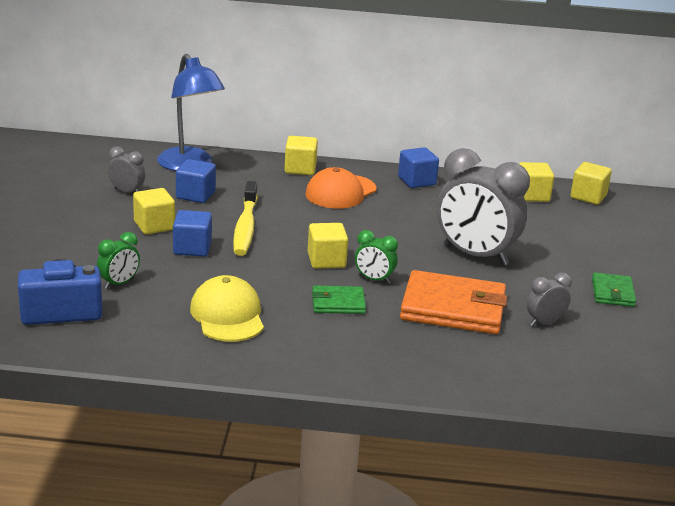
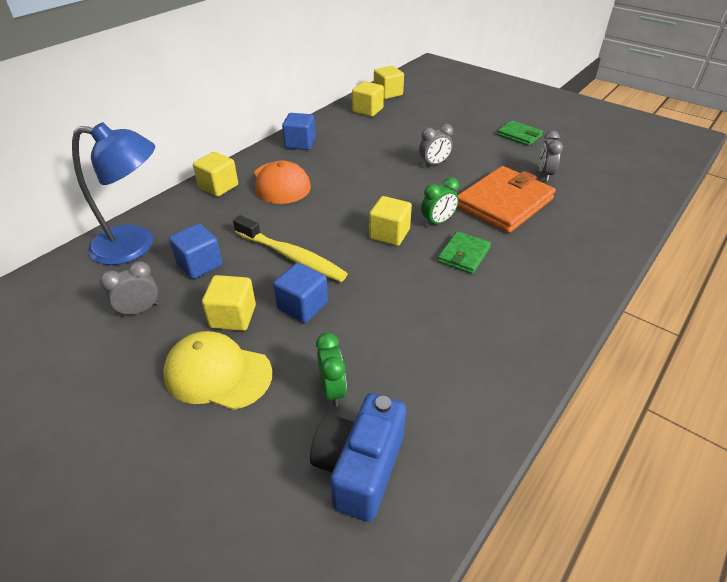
camera: 55 degrees left, 15 degrees up
yellow cap [190,275,264,342] -> yellow cap moved to [163,331,272,410]
grey clock [437,148,530,266] -> grey clock [419,124,453,167], size x0.46

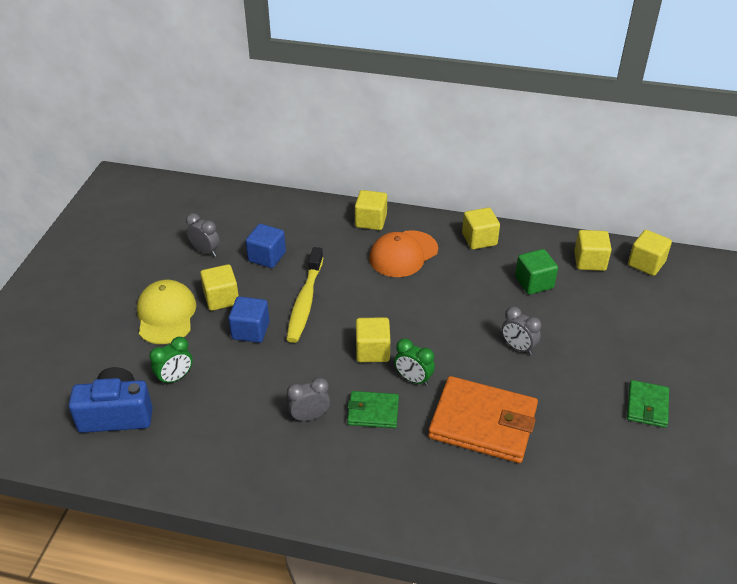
camera: 65 degrees right, 0 degrees up
blue lamp [72,122,155,265] -> none
blue cube [282,113,316,150] -> yellow cube [462,207,500,250]
grey clock [539,131,563,181] -> grey clock moved to [287,377,330,422]
none -> green cube [515,249,558,294]

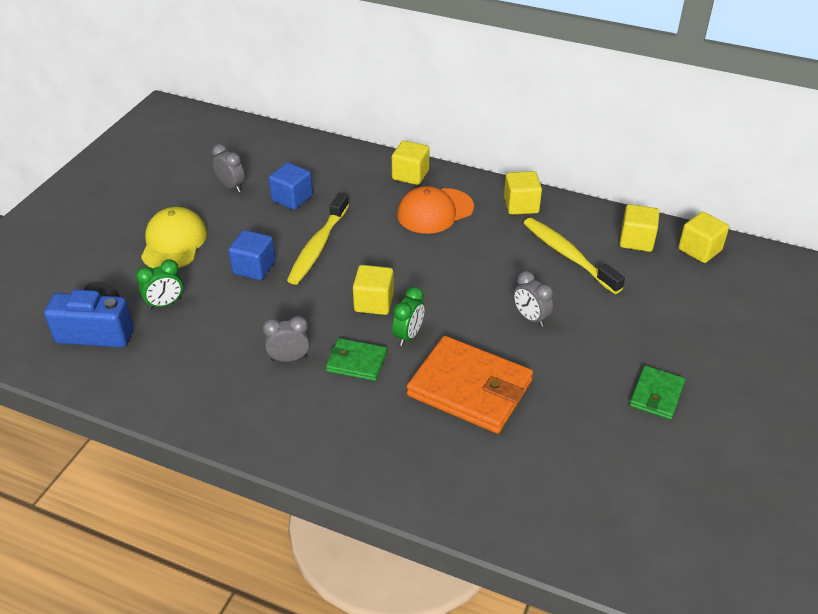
camera: 10 degrees right, 0 degrees up
yellow cube [200,264,239,311] -> none
green clock [394,338,435,386] -> green clock turned 105 degrees counterclockwise [392,287,424,346]
green cube [515,249,558,294] -> yellow toothbrush [523,218,625,294]

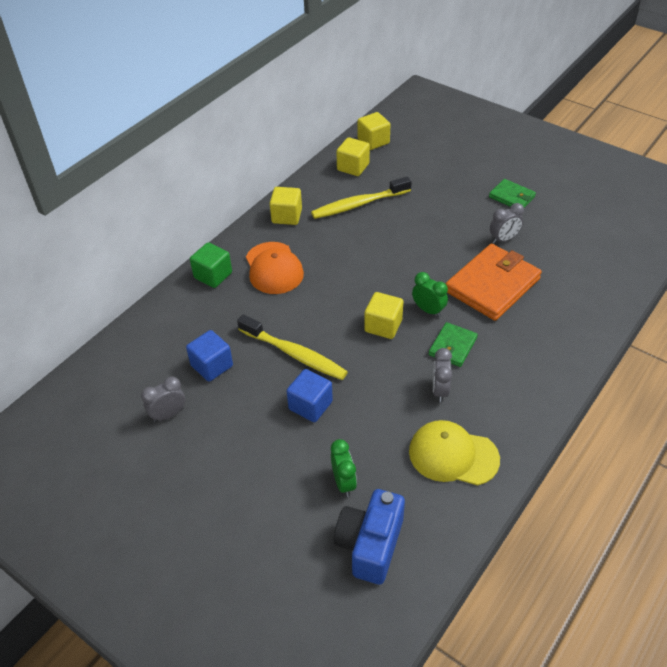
camera: 75 degrees left, 5 degrees up
yellow cap [141,207,208,268] -> yellow cap moved to [409,420,500,485]
yellow cube [392,141,430,185] -> green cube [190,242,232,288]
grey clock [514,271,553,327] -> grey clock moved to [490,203,524,244]

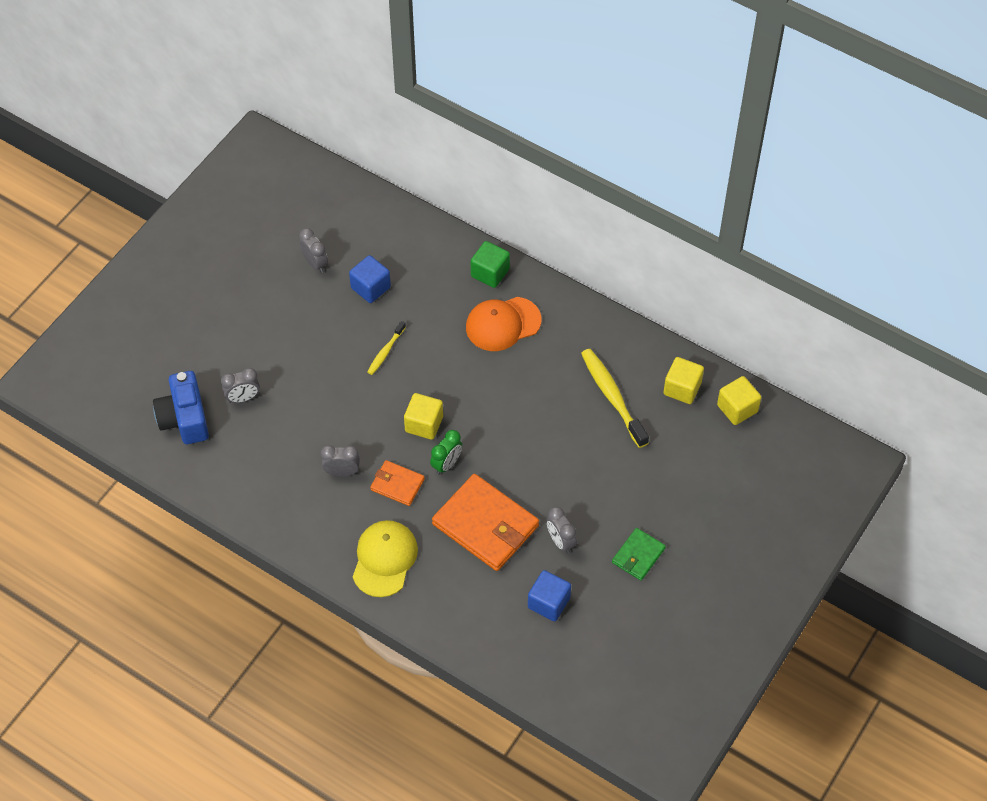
camera: 85 degrees right, 10 degrees up
yellow toothbrush [237,314,348,380] -> yellow toothbrush [367,321,406,375], size x0.54
yellow cube [270,187,302,225] -> none
blue cube [287,369,333,422] -> blue cube moved to [528,570,571,621]
green clock [331,439,357,497] -> grey clock [221,368,260,403]
blue camera [334,489,405,585] -> blue camera turned 120 degrees counterclockwise [153,371,209,444]
yellow cap [409,420,500,485] -> yellow cap moved to [353,520,418,597]
green wallet [429,322,478,367] -> orange wallet [370,460,425,506]

